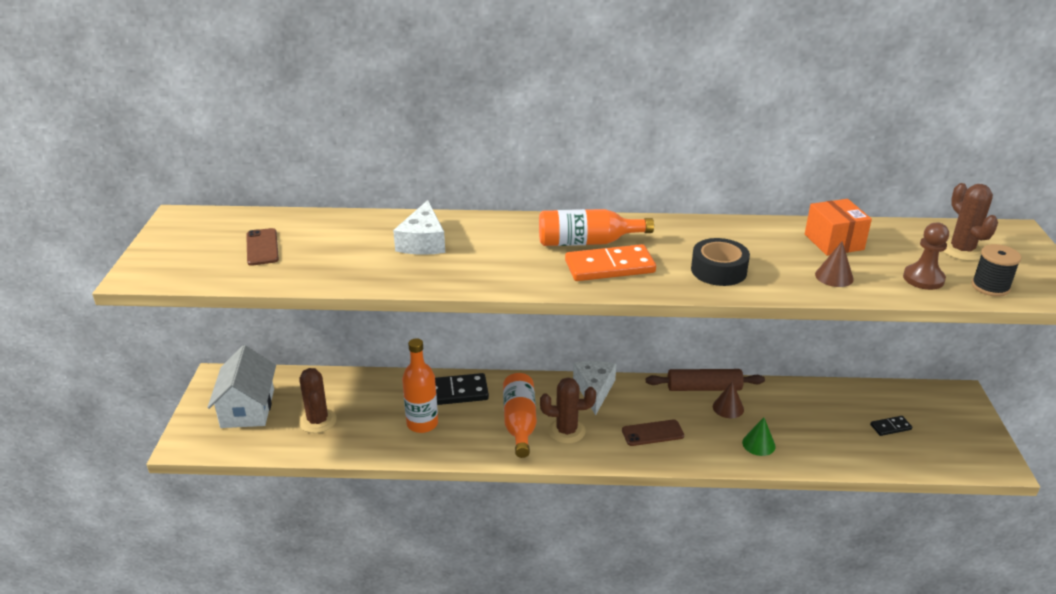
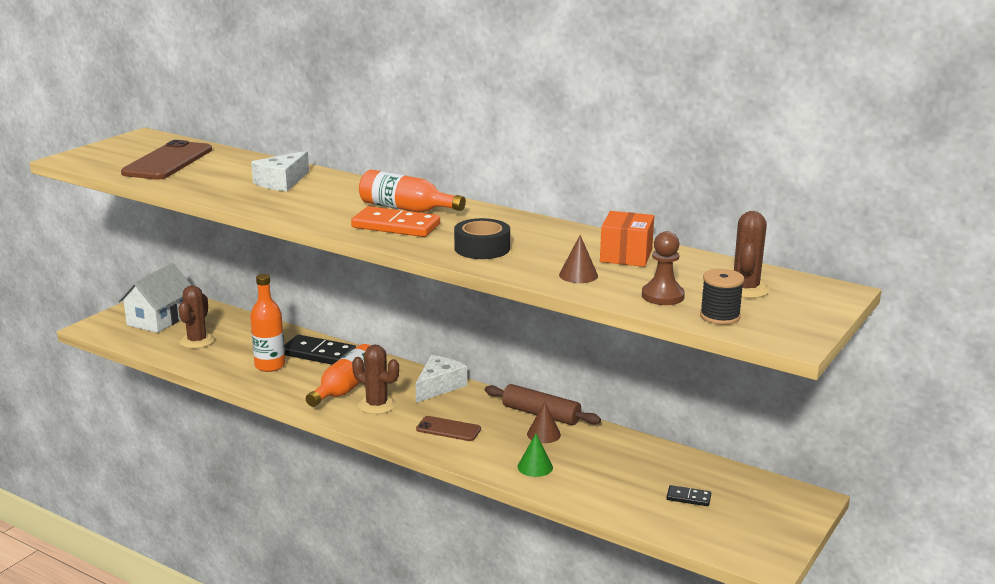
camera: 30 degrees right, 10 degrees down
brown phone [246,228,279,266] -> brown phone [121,140,212,180], size x1.88

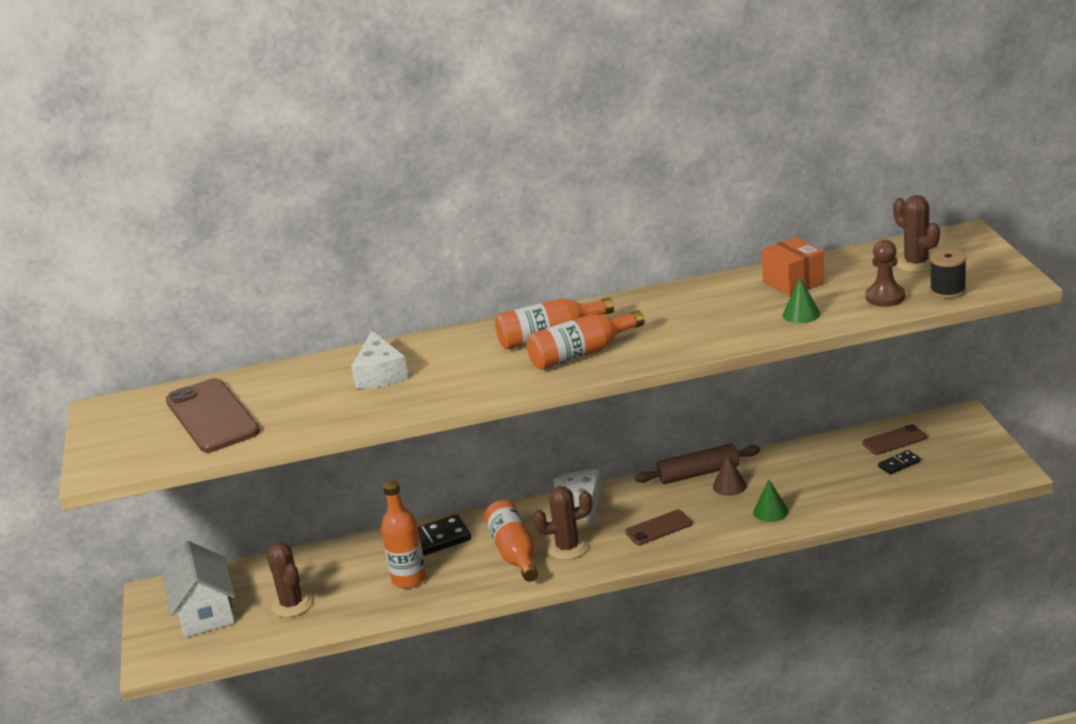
camera: 40 degrees left, 5 degrees up
orange domino [351,206,440,237] -> orange bottle [526,310,644,370]
black tape [454,218,510,259] -> none
brown cone [559,235,598,283] -> green cone [783,278,820,323]
none -> brown phone [862,424,927,455]

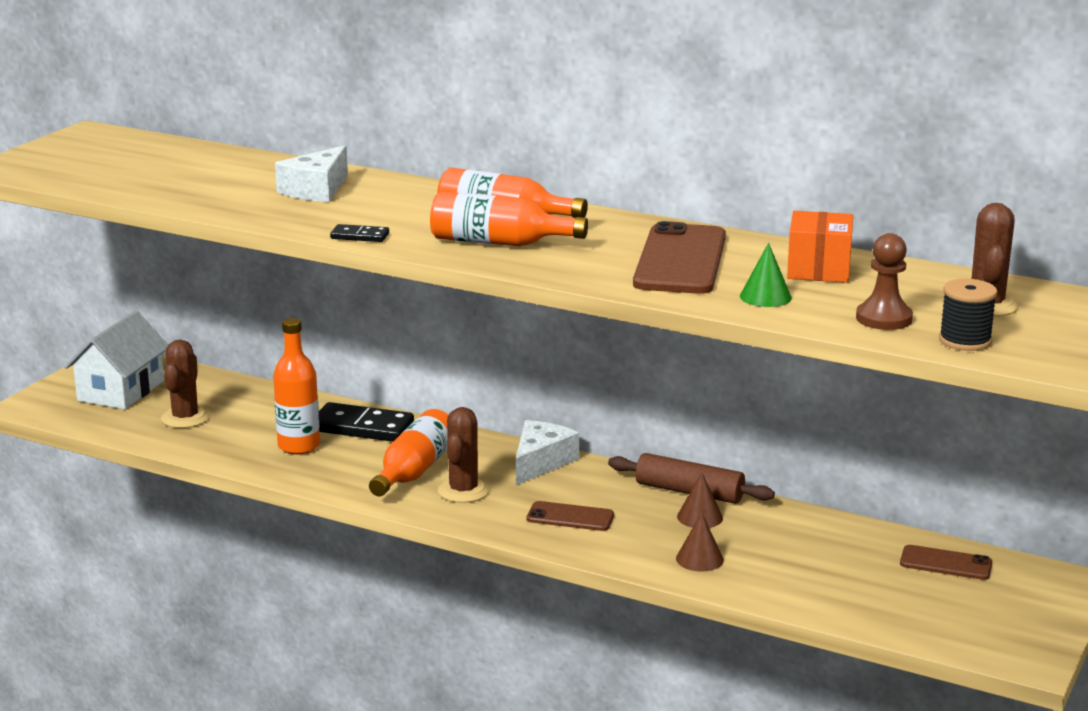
camera: 35 degrees right, 5 degrees down
brown phone [166,378,260,453] -> brown phone moved to [633,221,726,294]
brown cactus [533,486,592,560] -> brown cactus turned 75 degrees clockwise [438,407,490,503]
green cone [753,480,788,522] -> brown cone [676,512,724,572]
black domino [878,450,920,474] -> black domino moved to [330,224,389,242]

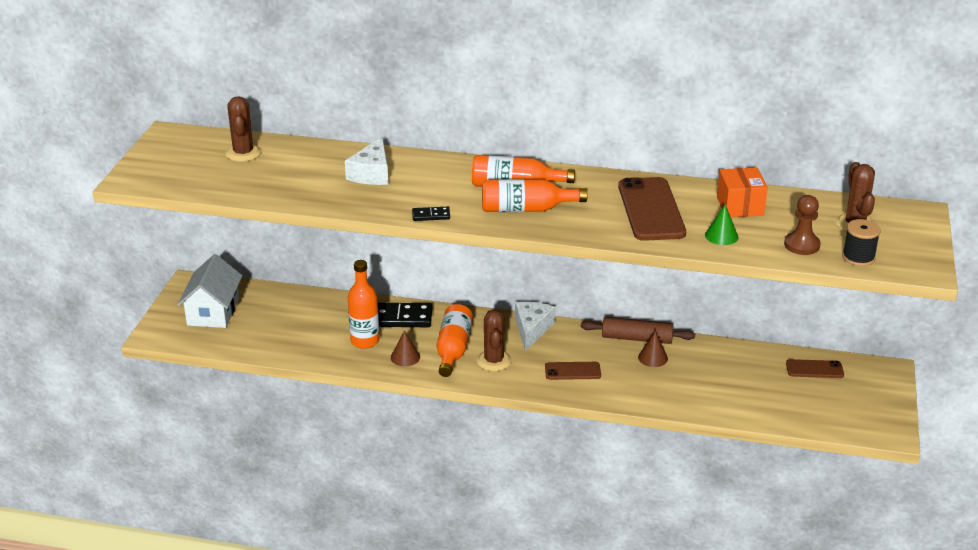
camera: 15 degrees left, 10 degrees up
brown cactus [161,340,210,428] -> brown cactus moved to [225,96,261,162]
brown cone [676,512,724,572] -> brown cone moved to [391,331,420,366]

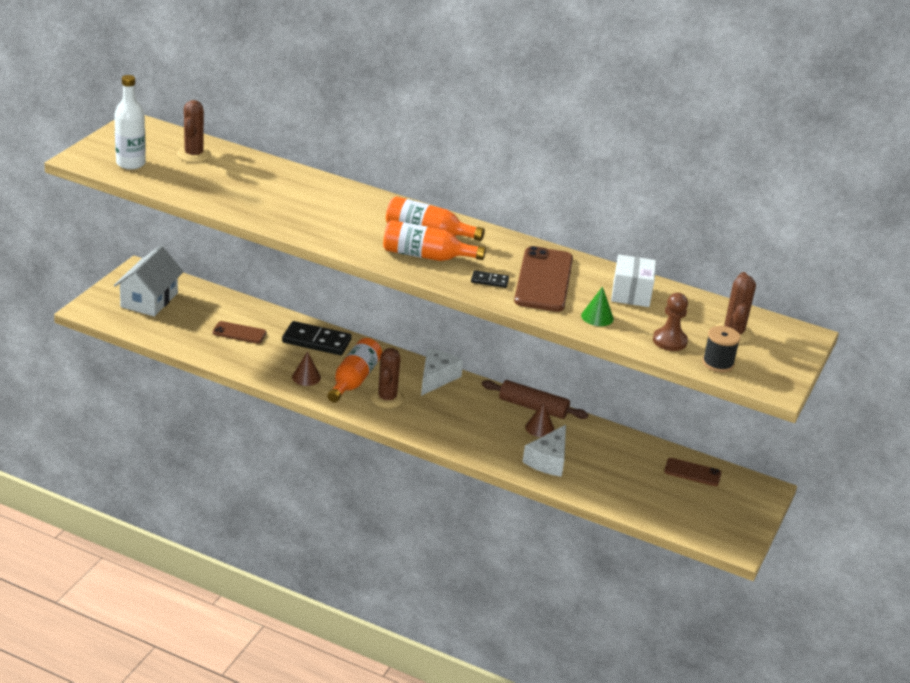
camera: 10 degrees right, 0 degrees up
white cheese [345,137,388,185] -> white cheese moved to [523,425,566,477]
orange bottle [348,260,380,349] -> none
black domino [412,207,450,221] -> black domino moved to [471,270,509,288]
brown phone [545,362,601,380] -> brown phone moved to [212,321,266,344]
orange box [717,168,768,217] -> white box [611,255,656,307]
none -> white bottle [114,75,146,170]

